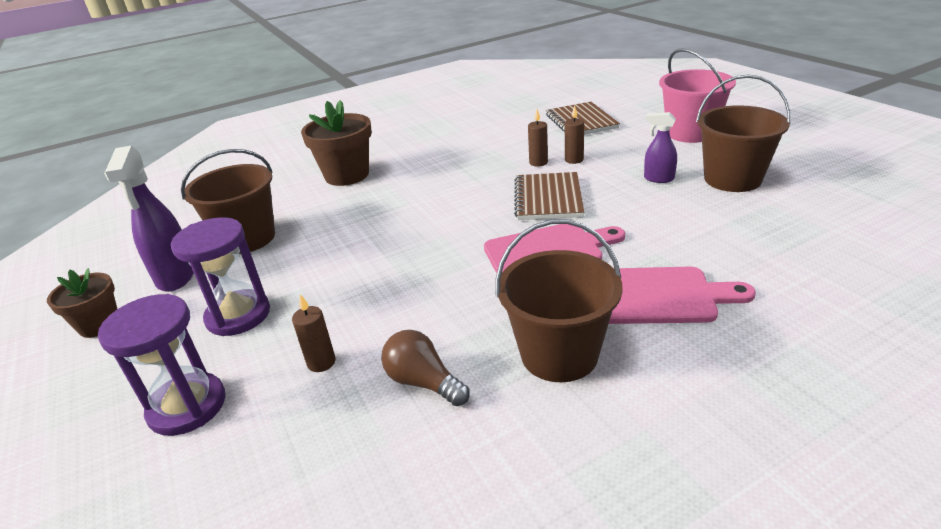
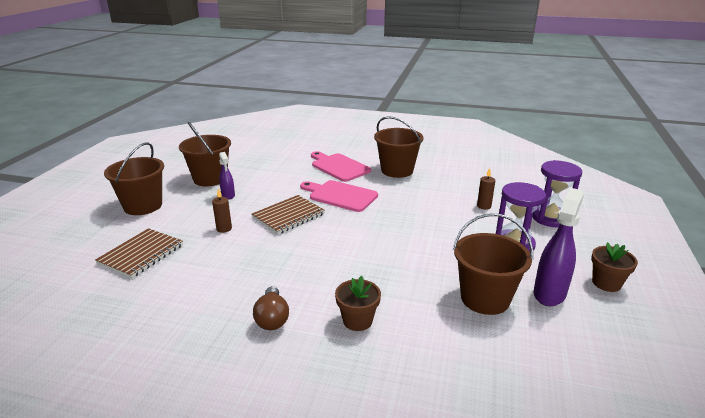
camera: 140 degrees left, 5 degrees down
brown flower pot [301,100,372,186] -> brown flower pot [335,276,381,331], size x0.62
brown light bulb [381,330,470,406] -> brown light bulb moved to [253,286,289,330]
brown candle [528,109,548,167] -> none
pink bucket [659,48,736,143] -> brown bucket [104,143,164,215]

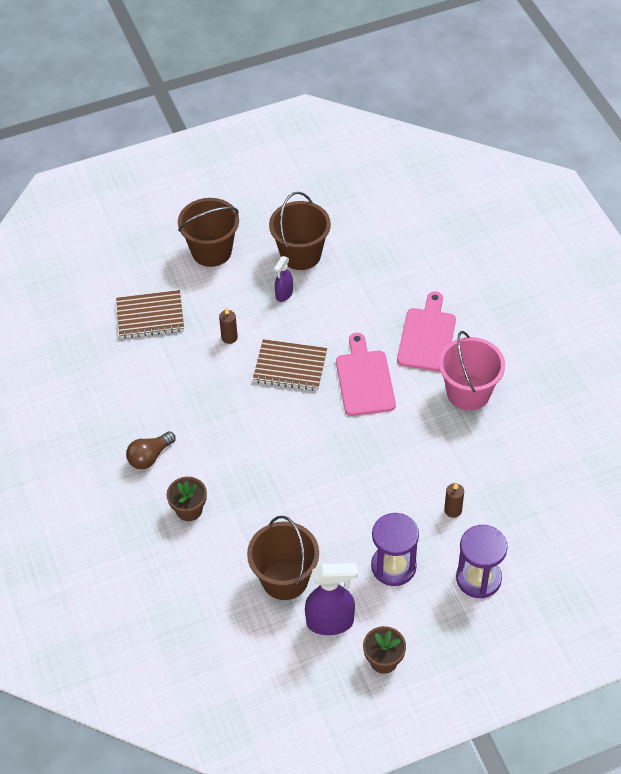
camera: 55 degrees right, 25 degrees up
brown bucket [374,116,424,178] -> pink bucket [439,331,505,411]

